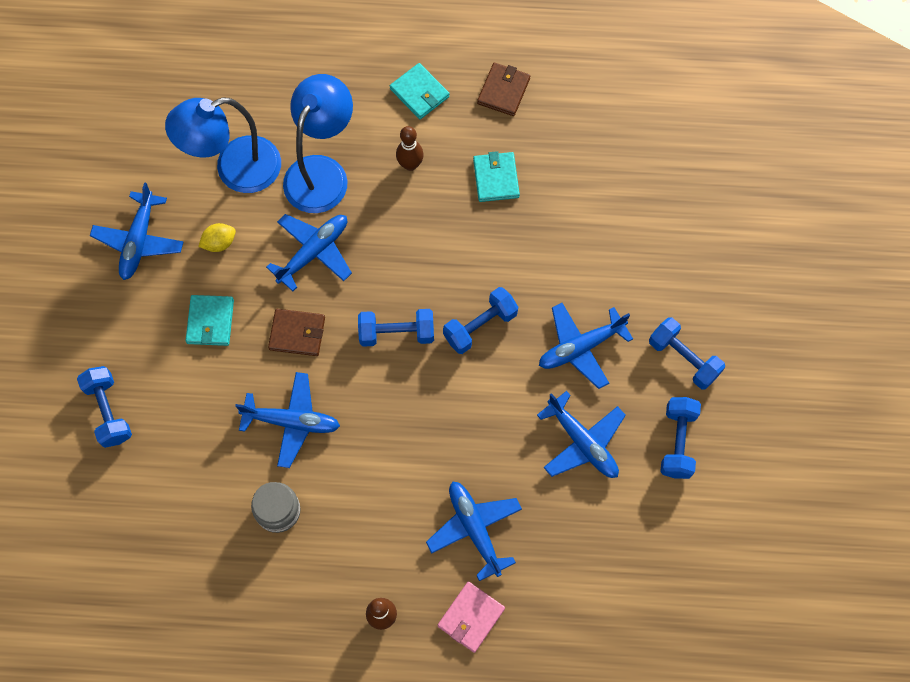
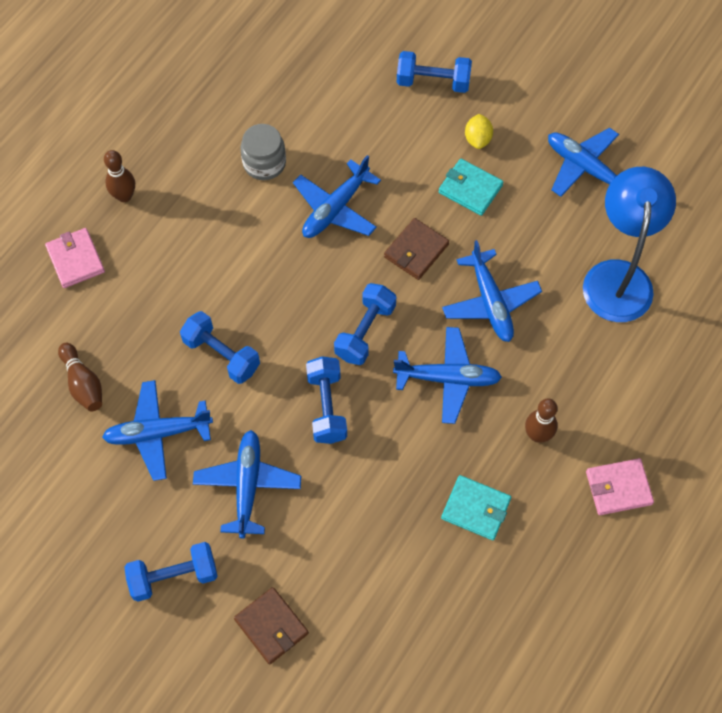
camera: 120 degrees right, 5 degrees down
yellow lemon [198,223,236,252] -> yellow lemon moved to [465,114,493,149]
blue lamp [283,74,353,213] -> none
turquoise wallet [390,63,450,119] -> pink wallet [586,458,654,515]
blue plane [426,481,522,581] -> blue plane moved to [393,327,502,424]
brown wallet [477,63,530,116] -> brown wallet moved to [234,587,309,665]
blue dumbbell [660,397,701,479] -> blue dumbbell moved to [180,311,260,384]
none -> brown bowling pin [58,343,102,412]

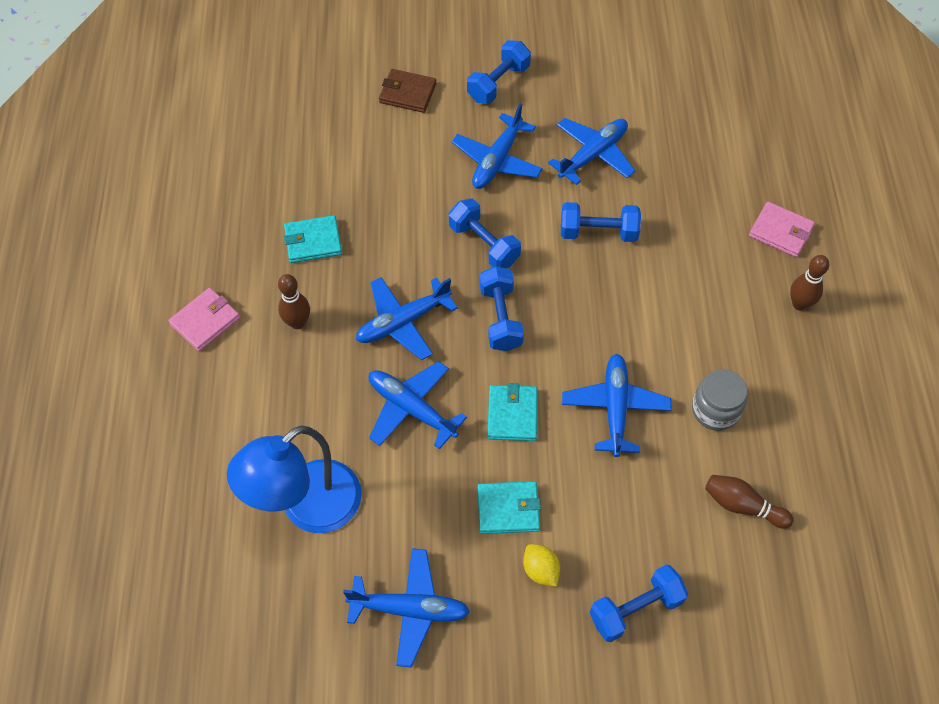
camera: 145 degrees right, 5 degrees down
brown bowling pin [58,343,102,412] -> brown bowling pin moved to [705,475,794,529]
blue plane [193,430,301,538] -> blue plane turned 60 degrees clockwise [452,103,543,189]
brown wallet [384,218,449,280] -> turquoise wallet [487,383,538,441]
blue lamp [583,167,676,322] -> blue lamp turned 75 degrees clockwise [227,425,362,533]

